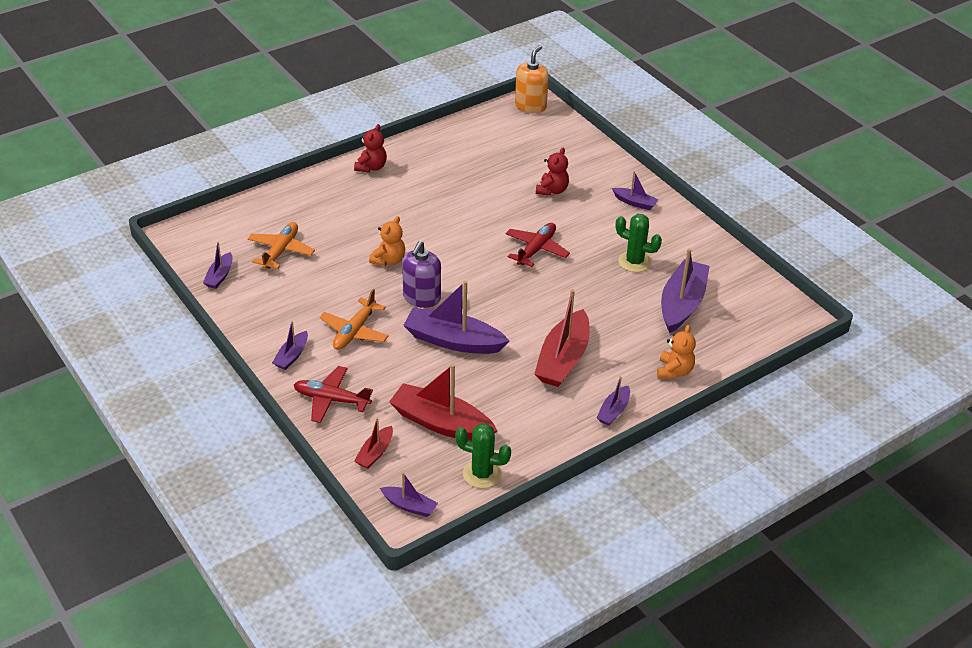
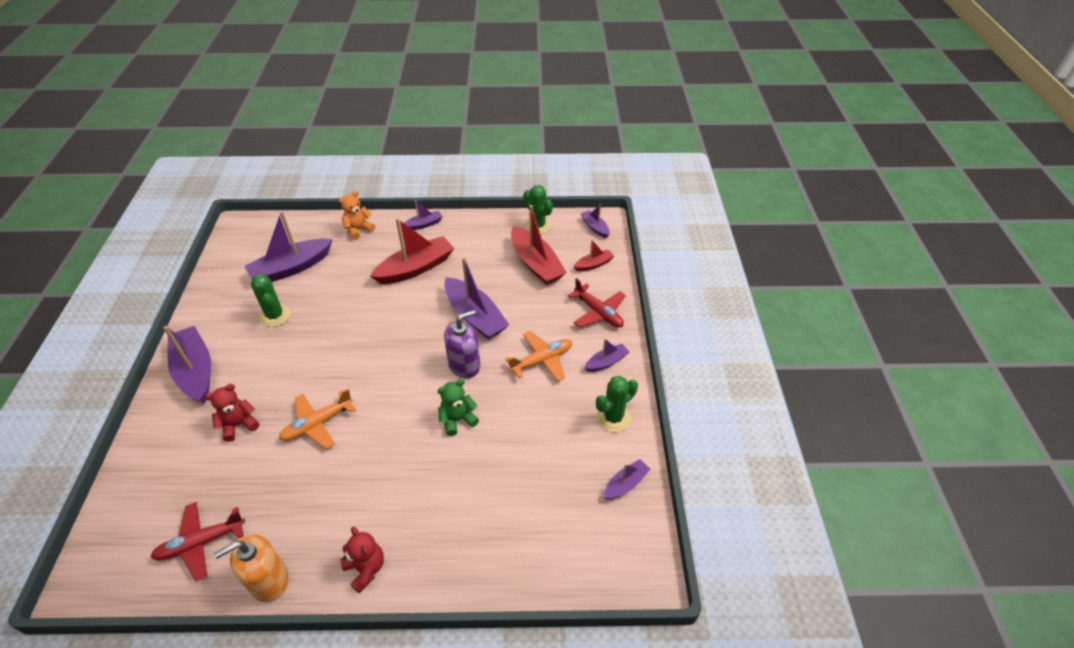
camera: 145 degrees left, 5 degrees up
orange plane [248,222,315,269] -> orange plane moved to [279,389,356,449]
red teddy bear [354,124,387,172] -> red teddy bear turned 90 degrees clockwise [340,527,384,593]
orange teddy bear [369,216,405,266] -> green teddy bear [437,379,479,436]
red plane [506,223,570,267] -> red plane moved to [151,502,245,581]
orange soap dispenser [515,45,549,113] -> orange soap dispenser moved to [214,534,288,602]
purple boat [612,171,659,210] -> purple boat [164,326,211,403], size x1.96
none -> green cactus [596,376,638,432]

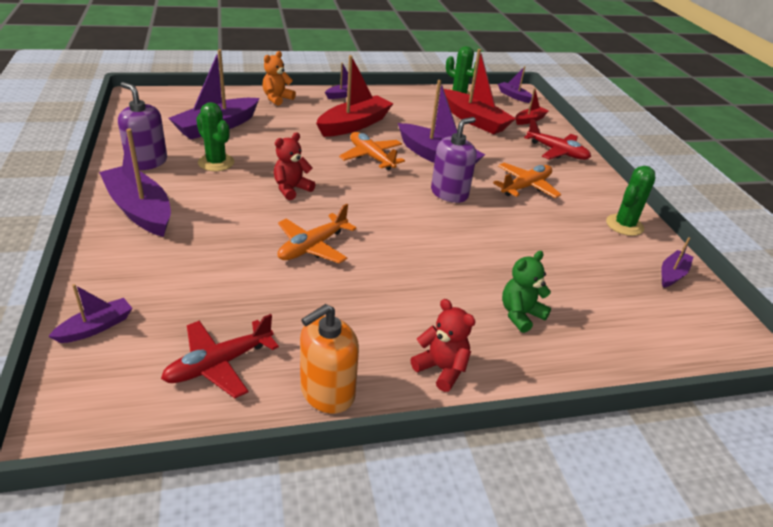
camera: 15 degrees left, 10 degrees down
red teddy bear [205,384,259,442] -> red teddy bear moved to [274,132,315,200]
green teddy bear [437,379,479,436] -> green teddy bear moved to [502,251,551,333]
purple boat [585,339,629,372] -> purple boat moved to [48,284,132,343]
none -> purple soap dispenser [118,82,167,170]
none -> orange plane [339,132,405,170]

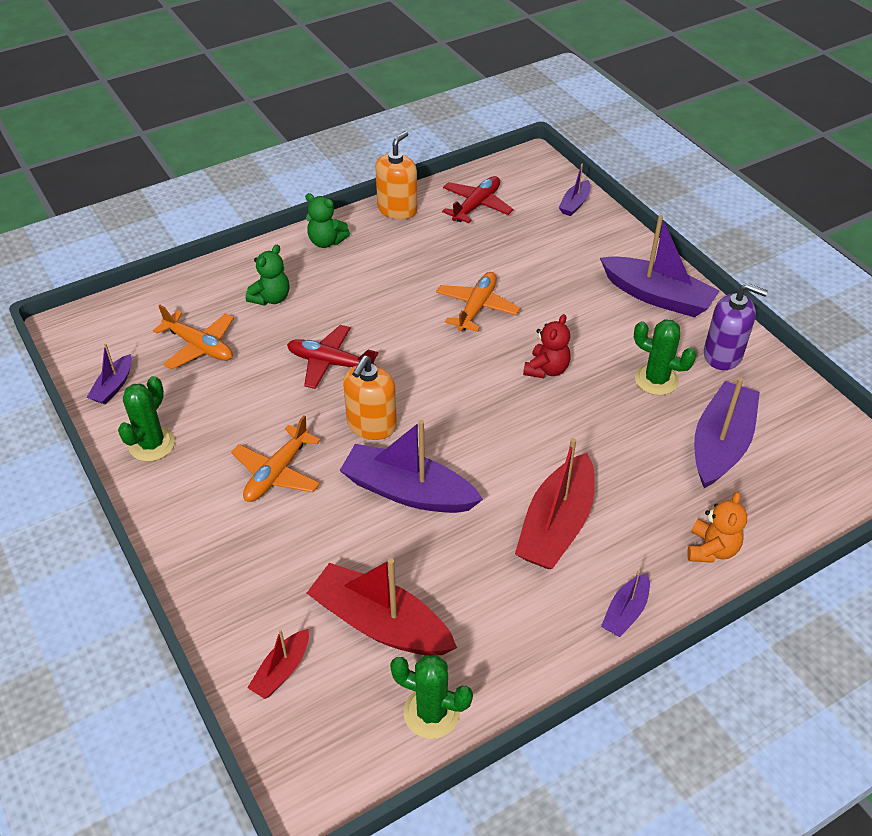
camera: 165 degrees right, 10 degrees up
orange plane [339,132,405,170] -> orange plane moved to [153,305,234,370]
red teddy bear [410,299,475,392] -> green teddy bear [305,193,350,248]
purple soap dispenser [431,117,476,203] -> orange soap dispenser [343,356,397,440]
purple boat [498,66,532,103] -> none
red plane [524,119,591,160] -> red plane moved to [287,325,378,389]

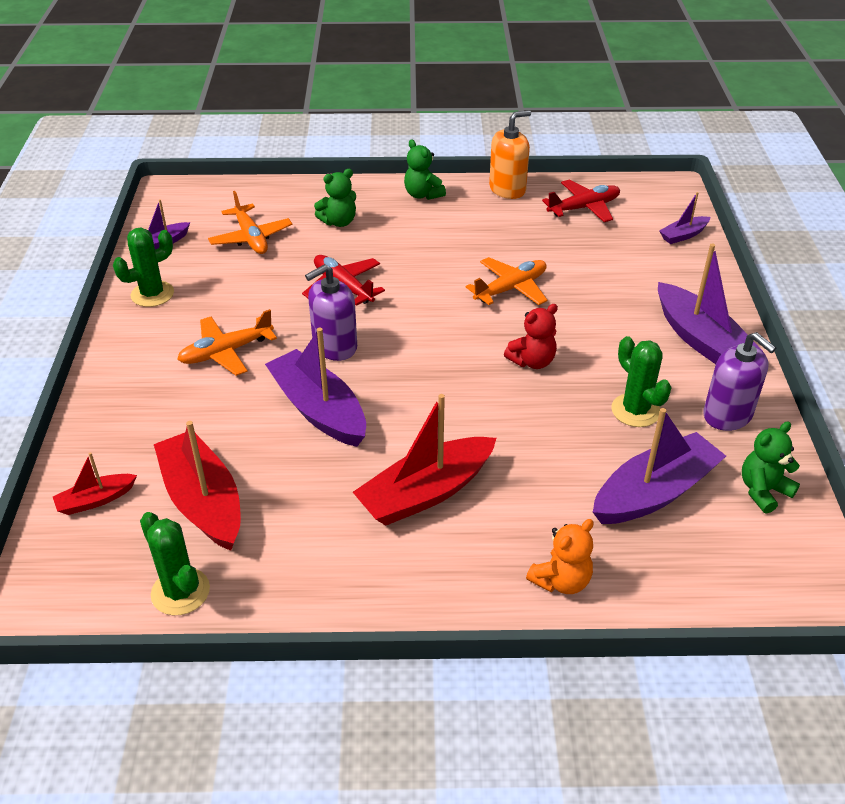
camera: 30 degrees right, 5 degrees down
orange soap dispenser [343,356,397,440] -> purple soap dispenser [305,264,357,361]
purple boat [601,570,650,637] -> none
none -> green teddy bear [742,421,800,514]

